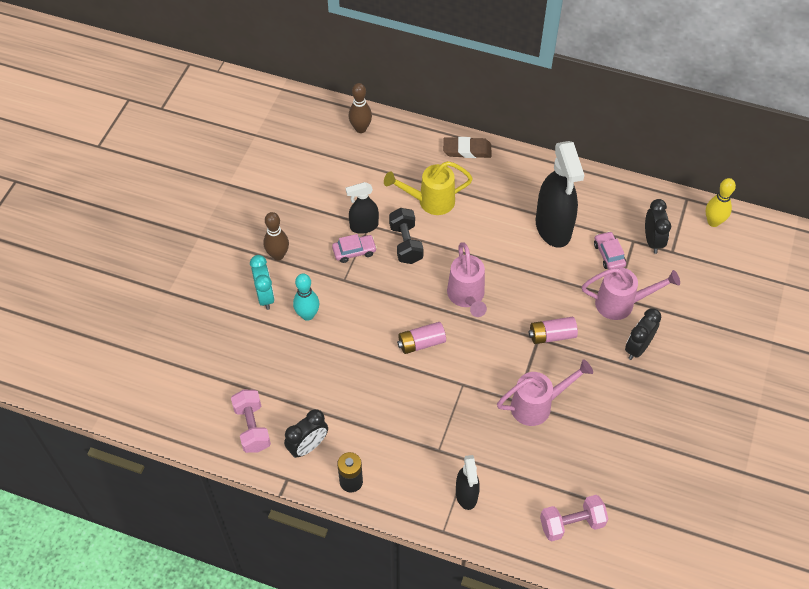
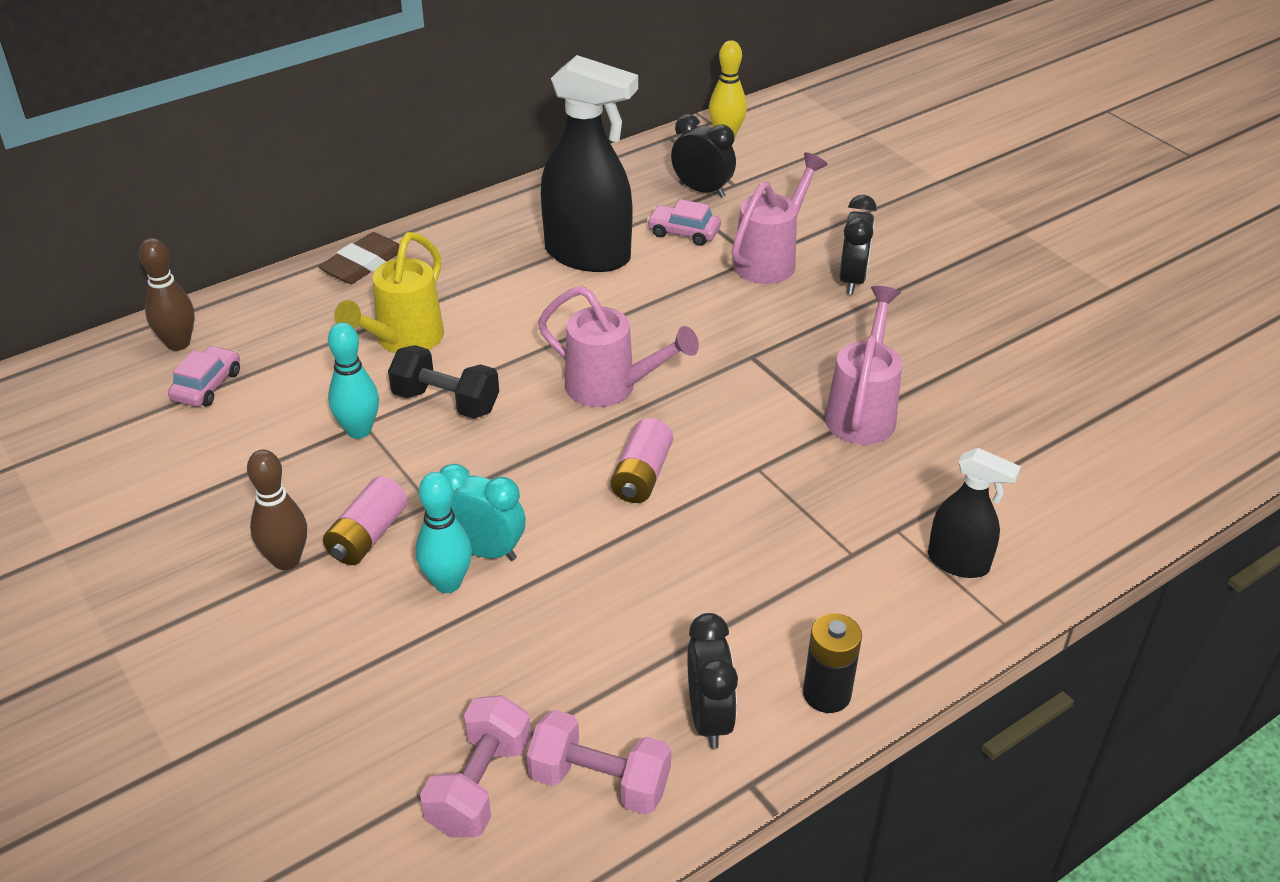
camera: 55 degrees left, 15 degrees down
turquoise clock [250,255,275,310] -> turquoise clock moved to [439,464,526,561]
pink car [332,234,377,263] -> pink car moved to [168,345,240,407]
black spray bottle [346,182,379,234] -> turquoise bowling pin [328,322,379,439]
pink battery [529,317,578,344] -> pink battery moved to [323,476,408,565]
pink dumbbell [540,495,608,541] -> pink dumbbell moved to [420,695,531,837]
black clock [625,308,661,360] -> black clock turned 150 degrees counterclockwise [839,195,877,295]

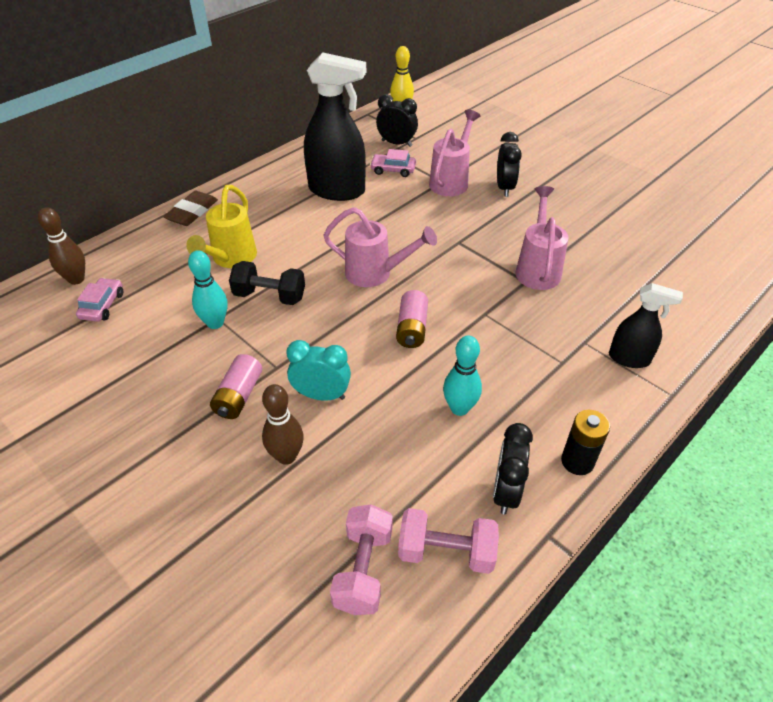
camera: 10 degrees left, 5 degrees up
brown bowling pin [247,450,307,570] -> brown bowling pin moved to [262,384,304,465]
turquoise bowling pin [416,472,472,593] -> turquoise bowling pin moved to [443,336,482,416]
black clock [687,613,738,749] -> black clock turned 150 degrees counterclockwise [493,423,533,515]

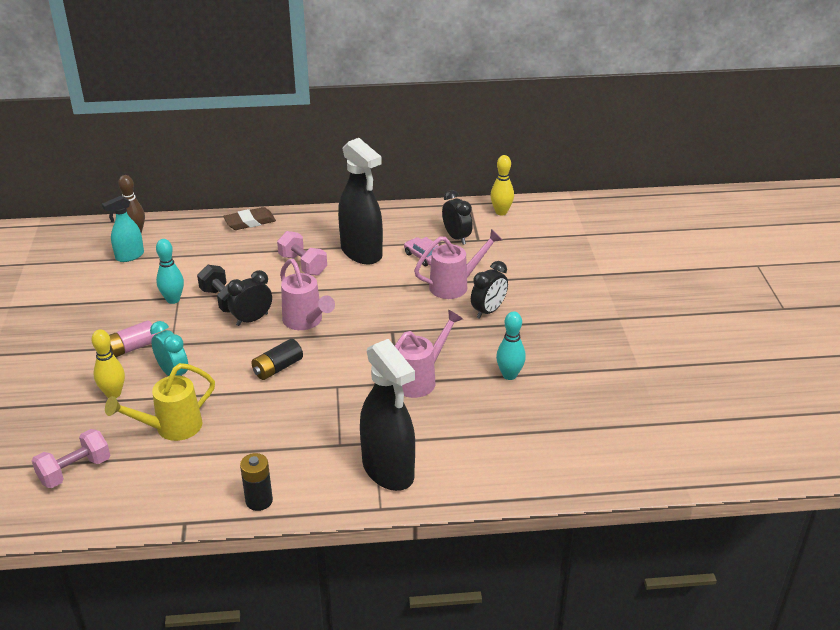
camera: 40 degrees right, 10 degrees down
pink car [76,278,123,322] -> turquoise spray bottle [102,196,144,262]
yellow watering can [186,185,257,268] -> yellow watering can moved to [105,363,215,441]
brown bowling pin [262,384,304,465] -> yellow bowling pin [91,329,125,398]
pink battery [396,290,428,348] -> black battery [252,339,303,380]
pink dumbbell [398,508,499,574] -> pink dumbbell moved to [277,231,327,276]
turquoise bowling pin [443,336,482,416] -> turquoise bowling pin moved to [496,311,526,380]
black clock [493,423,533,515] -> black clock moved to [227,270,272,326]
black spray bottle [609,283,683,368] -> black spray bottle [360,339,415,491], size x1.82

